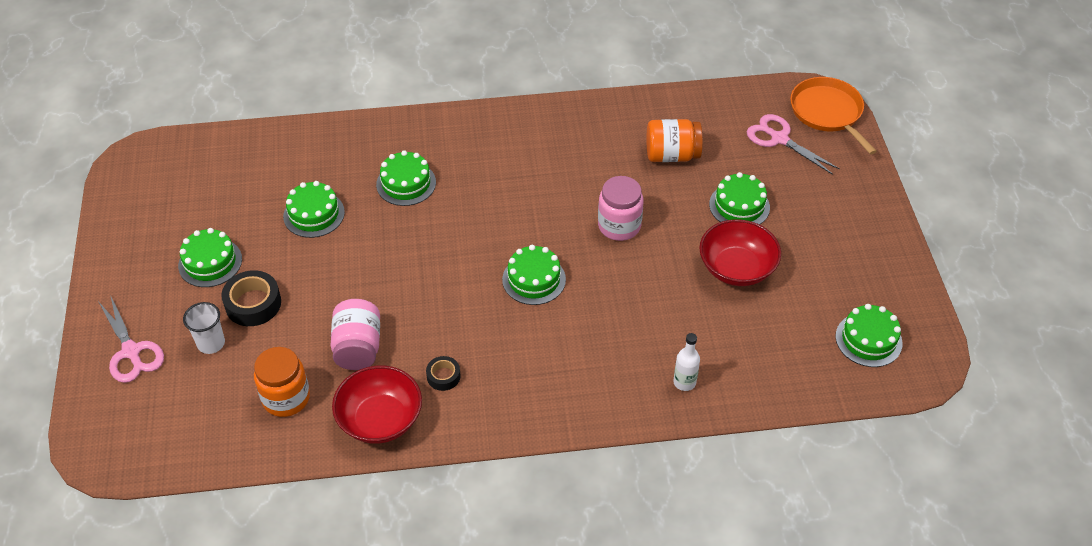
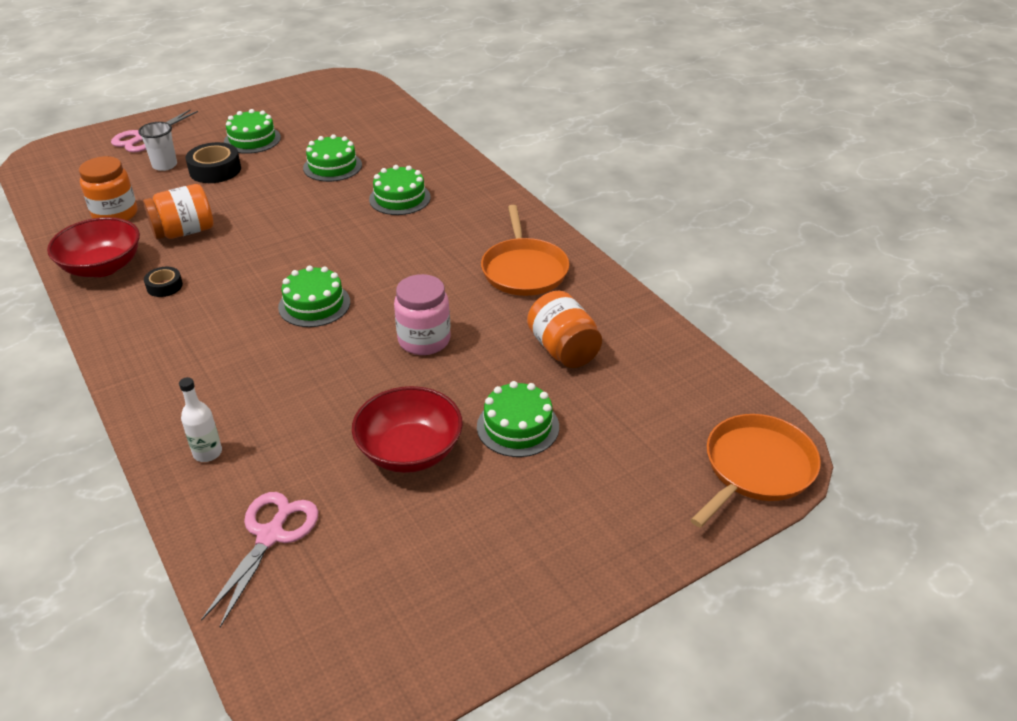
camera: 65 degrees right, 10 degrees down
pink jar [331,299,380,370] -> orange jar [143,184,213,240]
pink scissors [747,114,840,175] -> pink scissors moved to [201,492,318,627]
green cake [835,304,903,367] -> none
none -> orange pan [481,205,569,296]

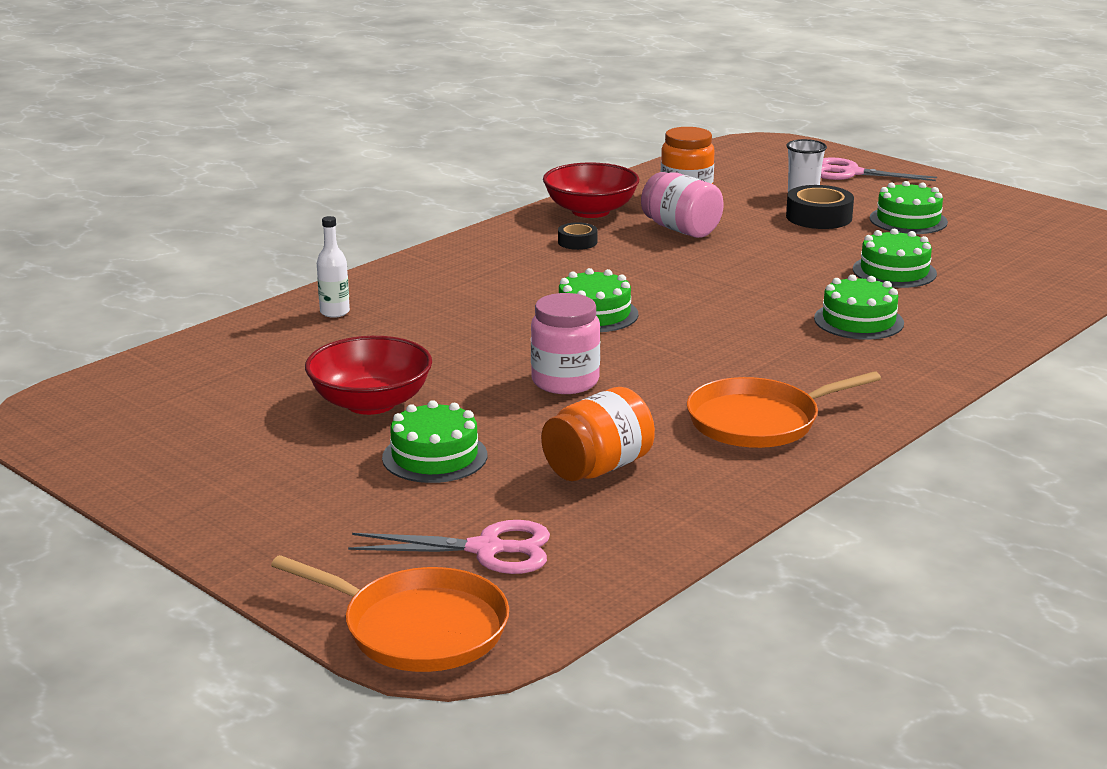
camera: 75 degrees right, 15 degrees down
orange jar [143,184,213,240] -> pink jar [641,172,724,238]
pink scissors [201,492,318,627] -> pink scissors moved to [348,520,550,574]

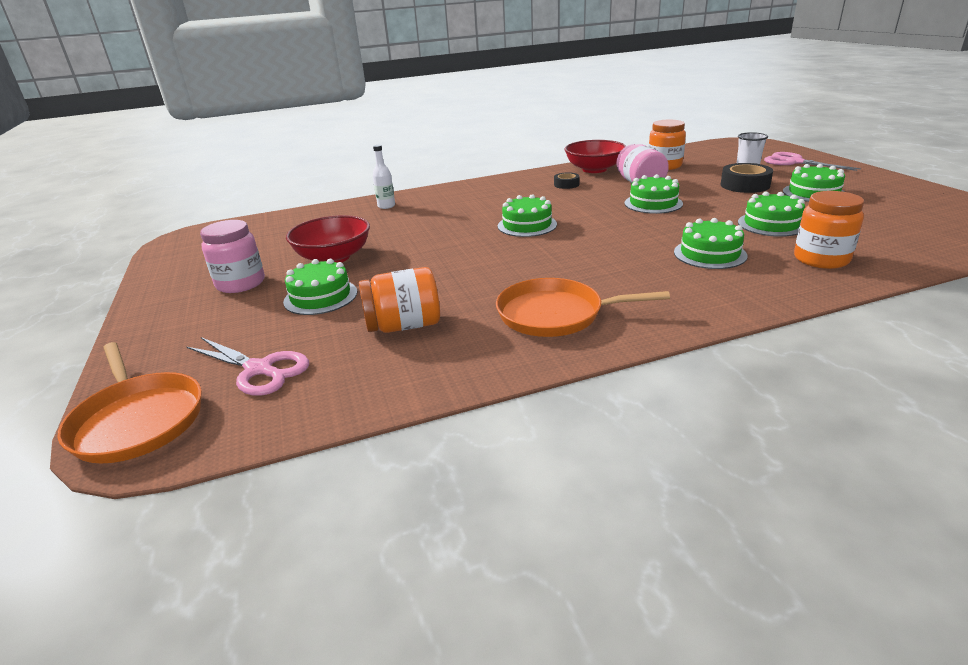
camera: 30 degrees right, 5 degrees up
pink jar [531,293,600,394] -> pink jar moved to [200,220,265,293]
none -> green cake [624,174,683,214]
none -> orange jar [794,191,864,269]

